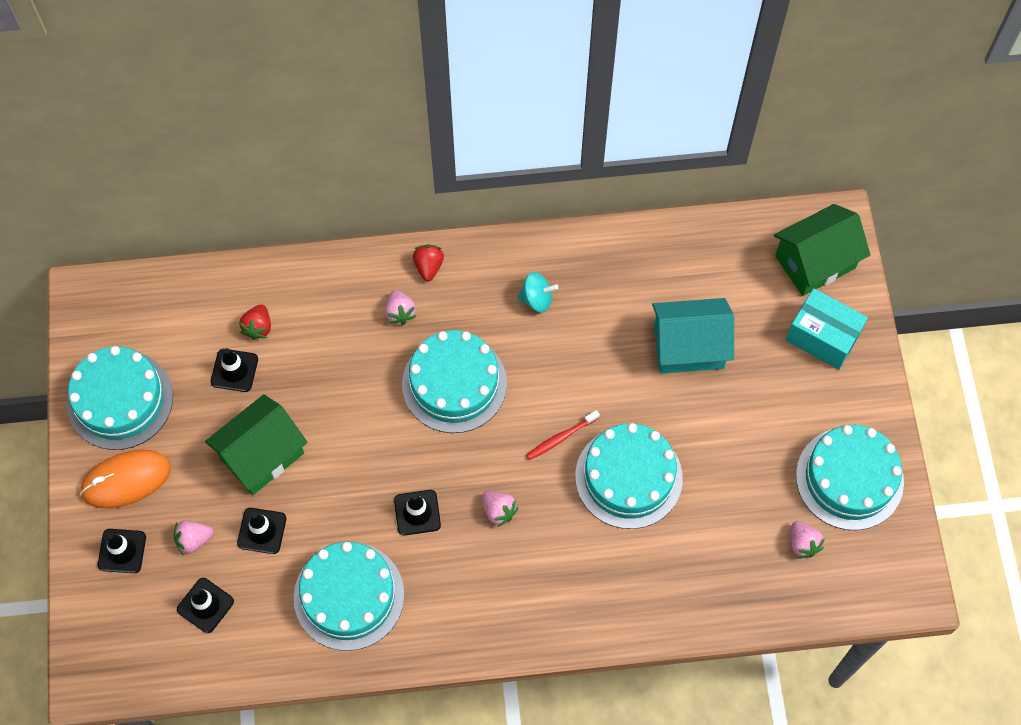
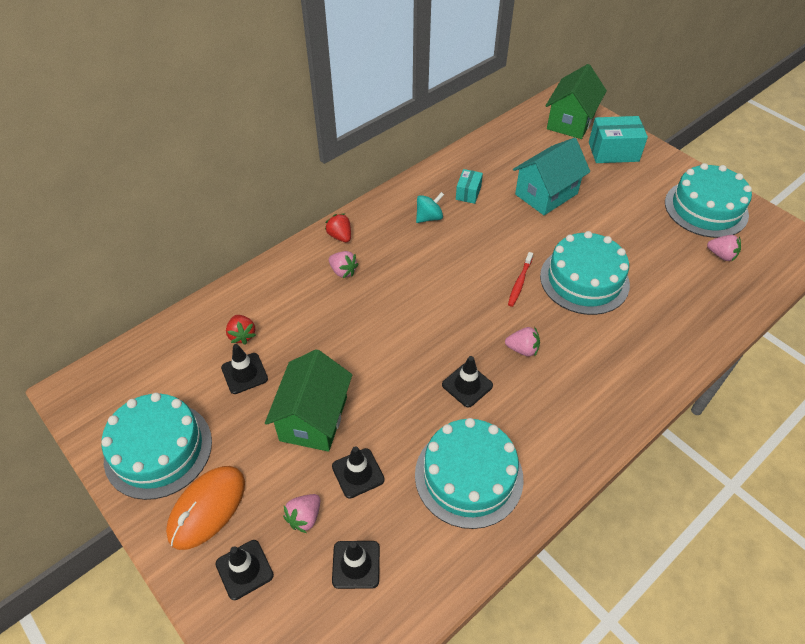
camera: 35 degrees left, 15 degrees down
turquoise cake [402,330,507,433] -> none
none -> turquoise box [456,169,483,204]

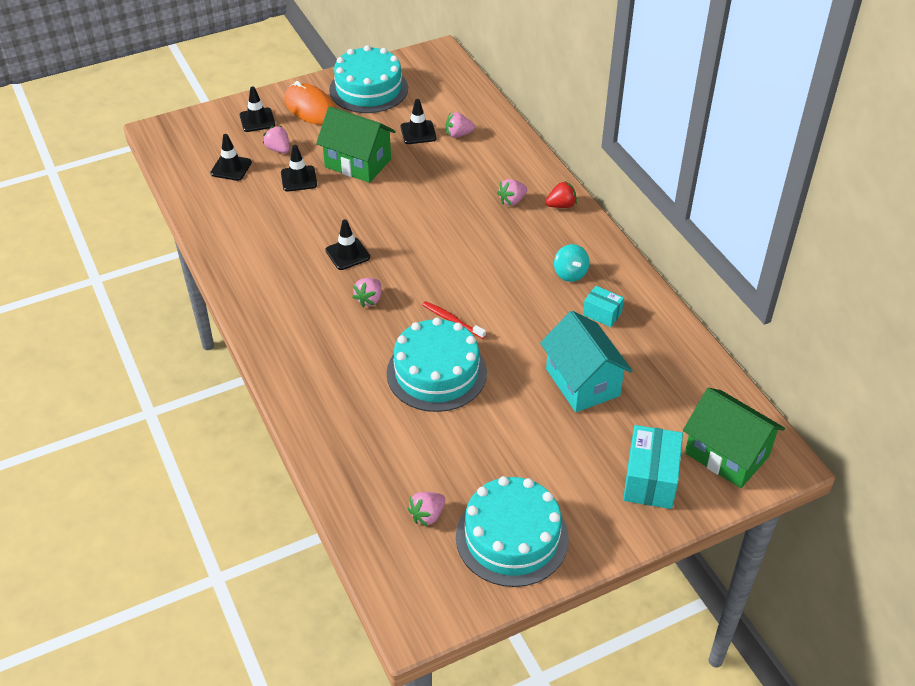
camera: 105 degrees right, 5 degrees down
red strawberry [226,315,256,345] -> pink strawberry [446,112,475,138]
turquoise cake [415,418,524,529] -> none

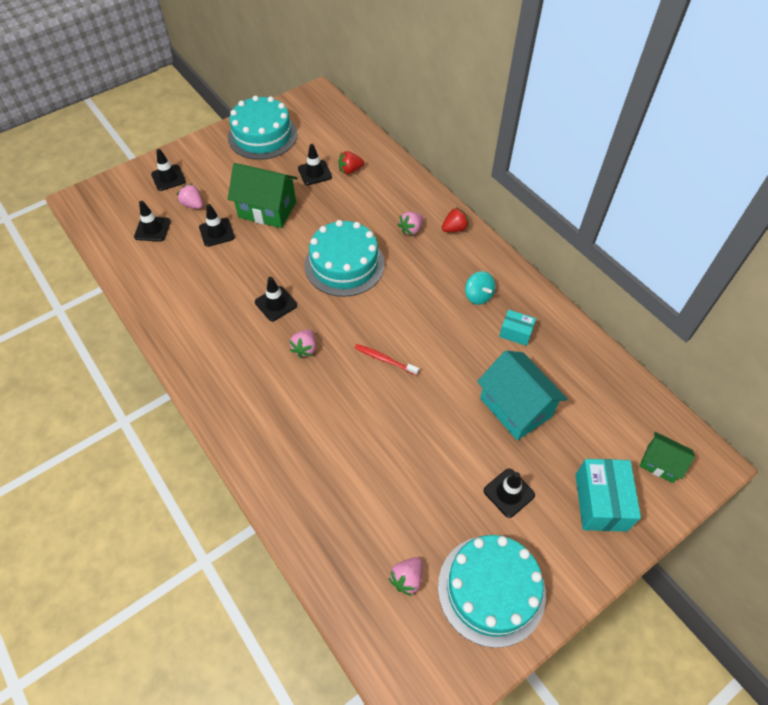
camera: 10 degrees left, 10 degrees up
orange mouse [284,81,336,125] -> none
turquoise cake [387,318,487,412] -> turquoise cake moved to [305,220,385,297]
pink strawberry [446,112,475,138] -> red strawberry [338,151,364,174]
green house [683,387,785,488] -> green house [640,432,695,483], size x0.57
none -> black traffic cone [483,468,535,518]

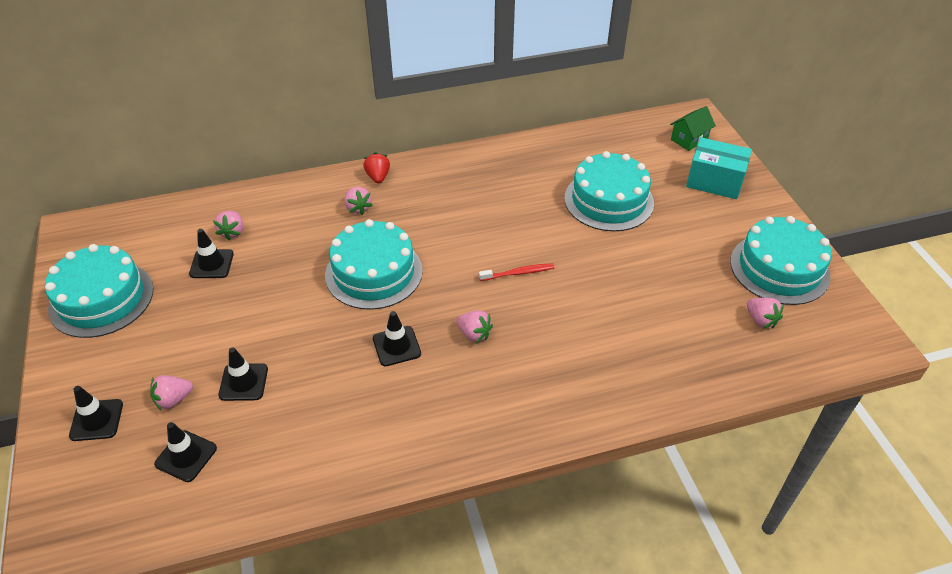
camera: 70 degrees left, 10 degrees down
green house [228,163,298,228] -> none
red strawberry [338,151,364,174] -> pink strawberry [213,211,243,241]
red toothbrush [355,344,419,375] -> red toothbrush turned 150 degrees counterclockwise [479,263,555,281]
turquoise spinning top [465,271,495,305] -> none
turquoise house [477,350,567,440] -> turquoise cake [564,151,654,231]
black traffic cone [483,468,535,518] -> none
turquoise box [499,310,536,346] -> none

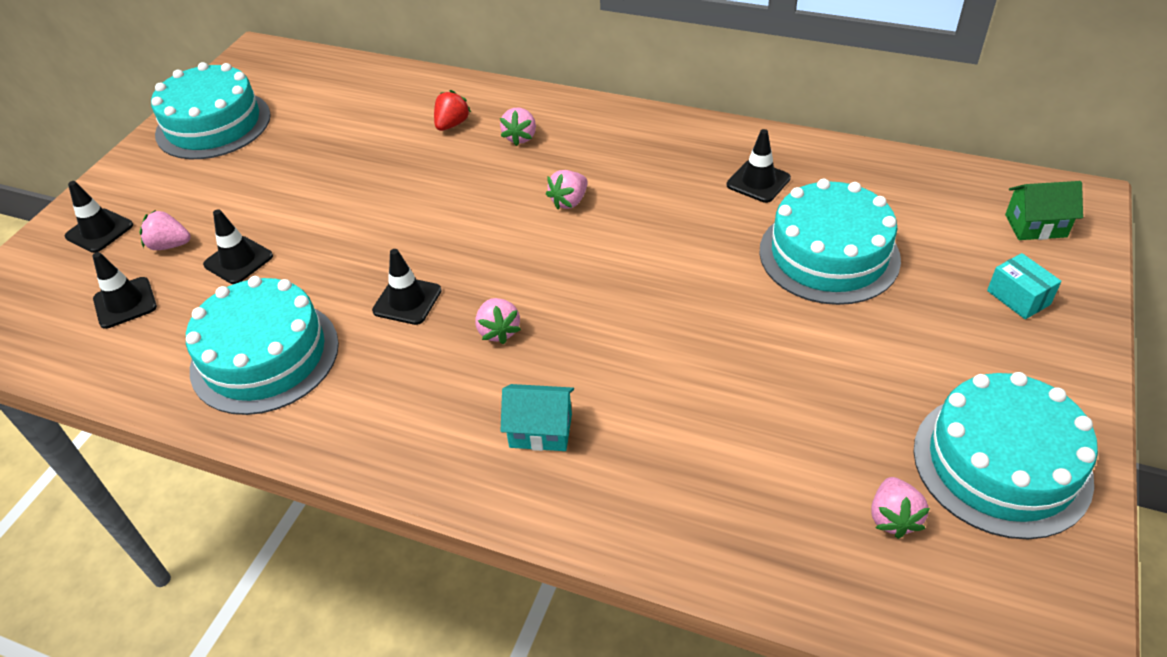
camera: 40 degrees right, 0 degrees up
black traffic cone [189,229,234,278] -> black traffic cone moved to [727,129,791,203]
pink strawberry [213,211,243,241] -> pink strawberry moved to [546,170,588,209]
turquoise cake [325,219,423,310] -> turquoise cake moved to [186,276,339,415]
red strawberry [363,152,390,183] -> red strawberry moved to [434,90,471,131]
red toothbrush [479,263,555,281] -> none
turquoise box [686,137,752,199] -> turquoise box [987,253,1062,319], size x0.57
none -> turquoise house [500,384,574,451]

